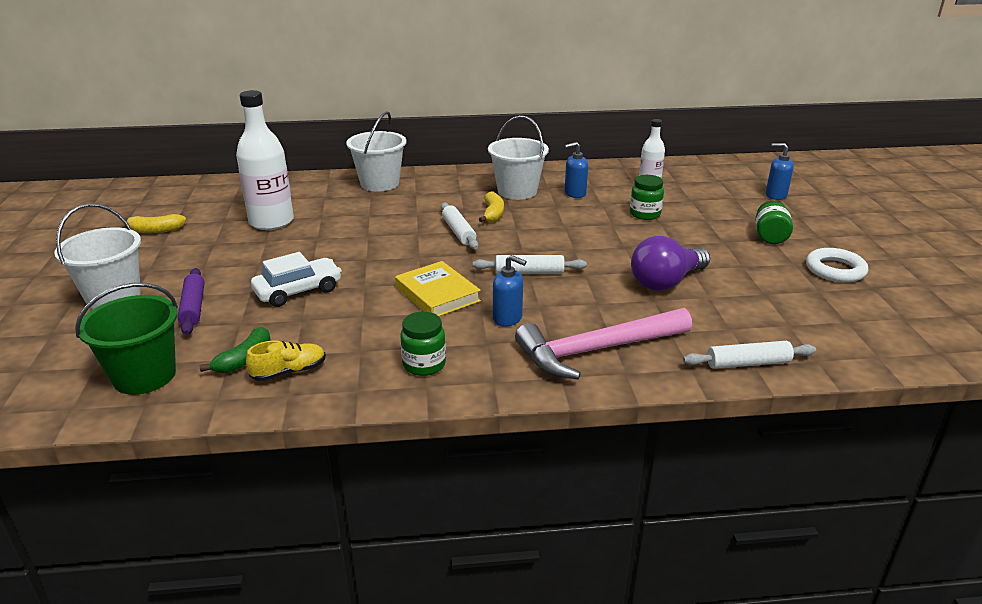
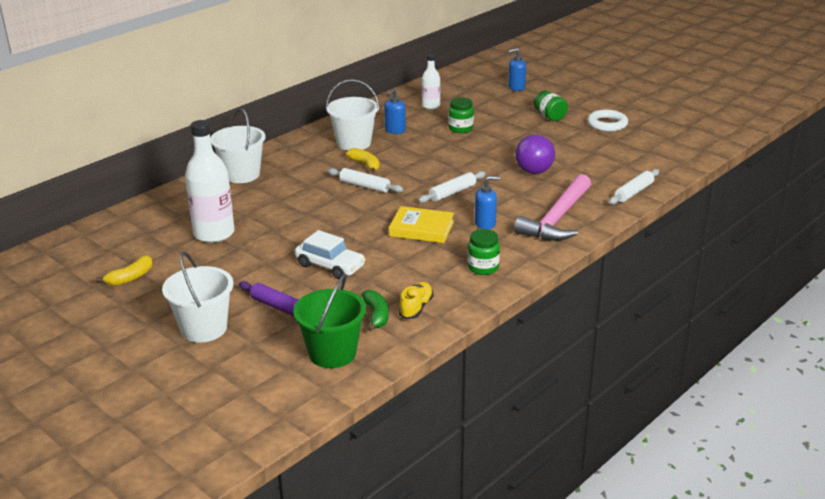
camera: 40 degrees left, 0 degrees up
white car [251,252,342,307] -> white car turned 105 degrees clockwise [295,230,366,279]

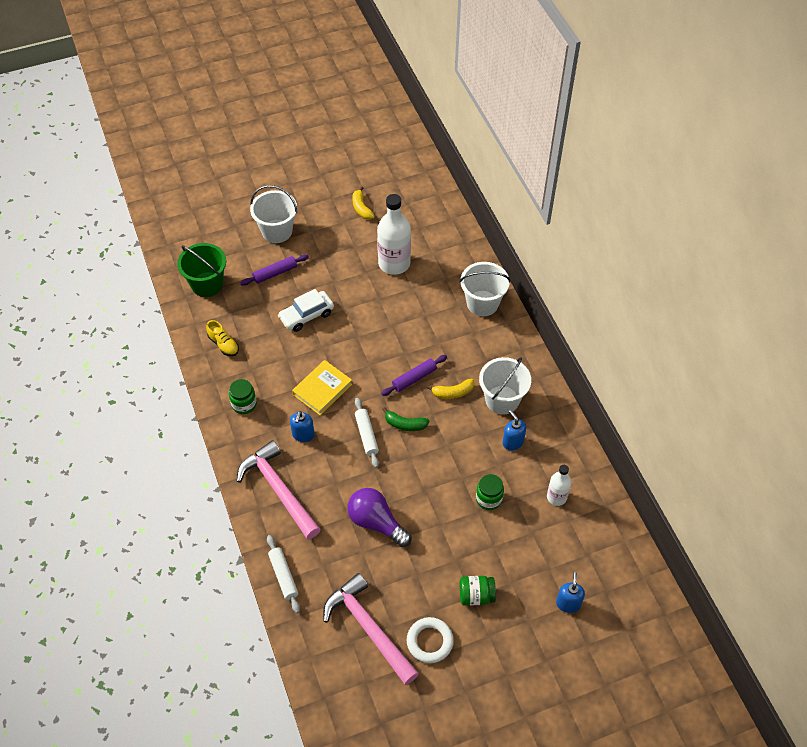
camera: 115 degrees right, 25 degrees up
white rolling pin [327,168,403,193] -> purple rolling pin [381,355,447,396]
green banana [362,290,389,331] -> green banana moved to [382,407,429,431]
none -> pink hammer [323,573,419,685]

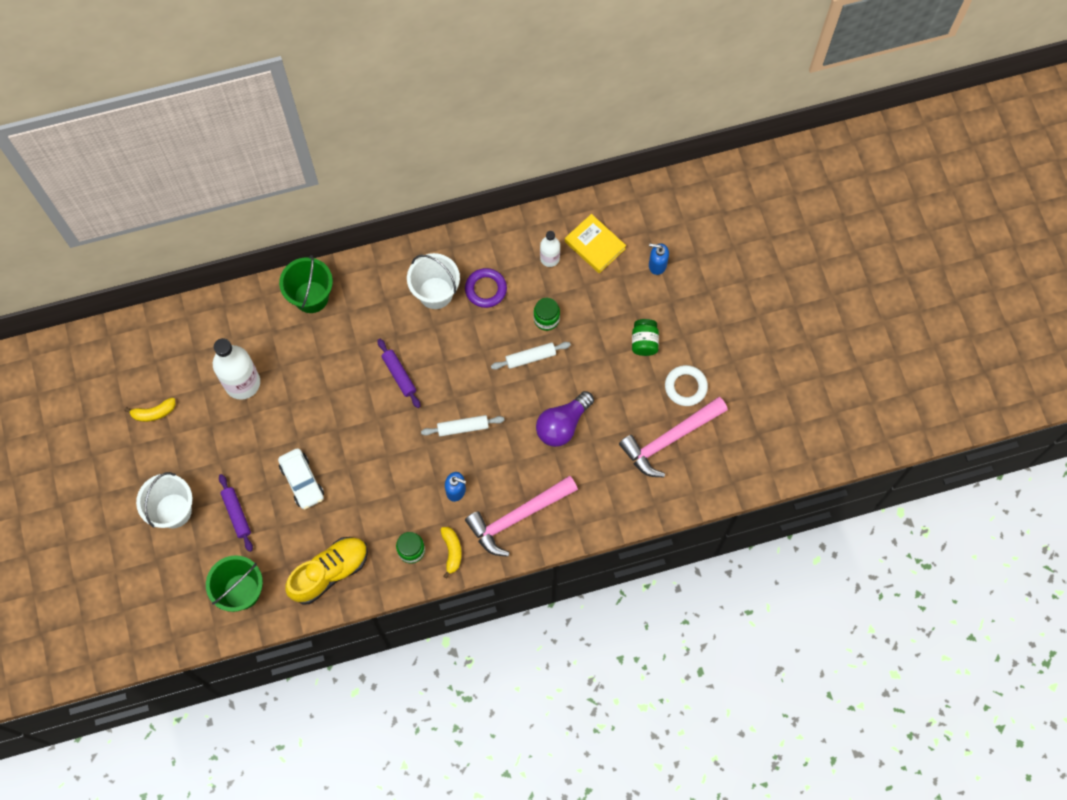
camera: 85 degrees left, 15 degrees up
yellow shoe [206,320,239,356] -> yellow shoe [285,537,368,604], size x1.92
white rolling pin [267,535,300,613] -> white rolling pin moved to [491,342,571,370]
yellow book [292,360,352,415] -> yellow book moved to [565,214,626,273]
green banana [382,407,429,431] -> none
yellow banana [427,379,474,399] -> yellow banana moved to [441,527,462,578]
white bucket [459,262,510,316] -> green bucket [279,255,333,313]
blue soap dispenser [503,410,526,451] -> purple ring [465,268,507,308]

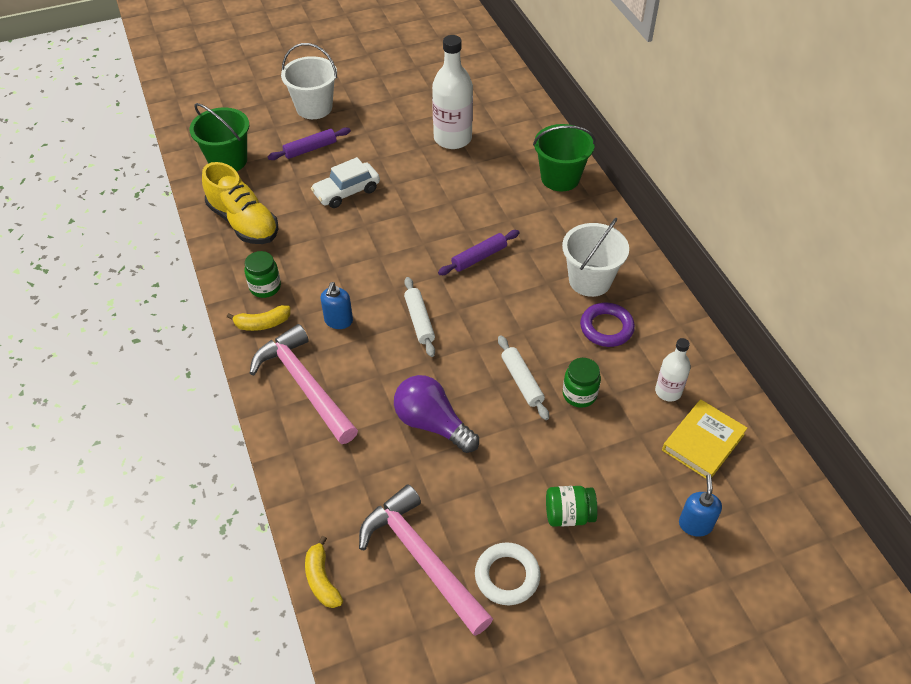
camera: 85 degrees right, 20 degrees down
yellow banana [125,398,176,422] -> yellow banana moved to [305,536,343,608]

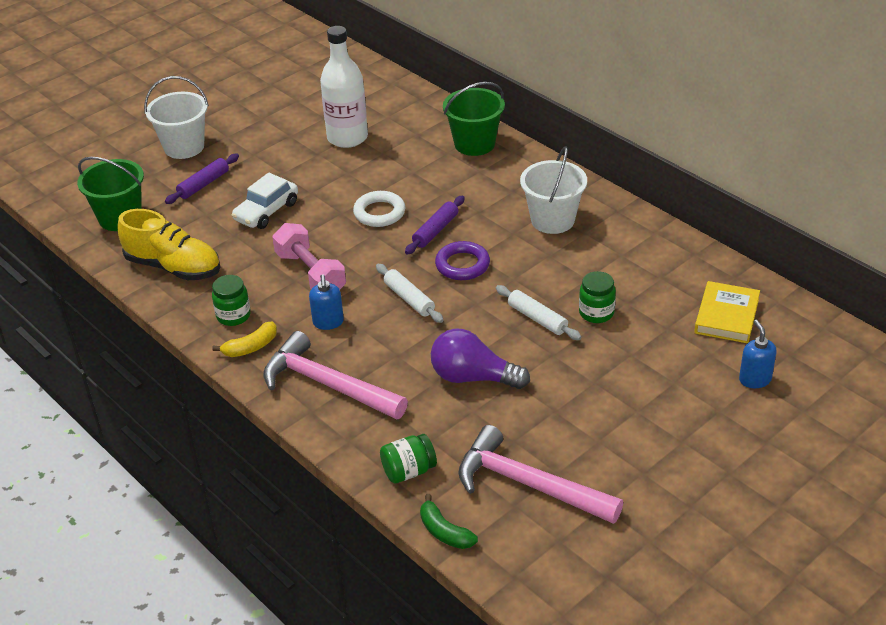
camera: 20 degrees left, 10 degrees down
yellow banana [305,536,343,608] -> green banana [420,494,478,549]
white ring [475,542,540,605] -> white ring moved to [353,191,405,227]
green jar [546,486,598,527] -> green jar moved to [380,434,437,483]
purple ring [580,303,635,347] -> purple ring moved to [435,241,490,280]
white bottle [655,338,691,402] -> none
none -> pink dumbbell [272,223,346,289]

